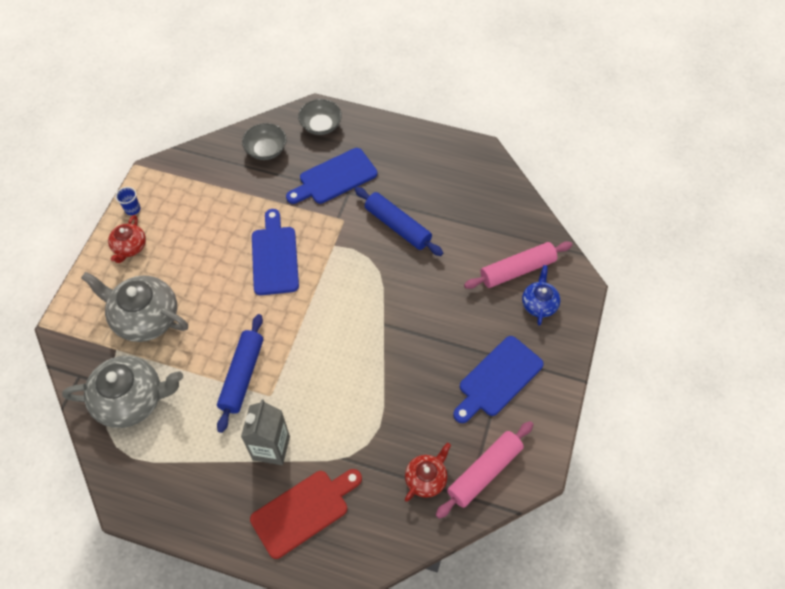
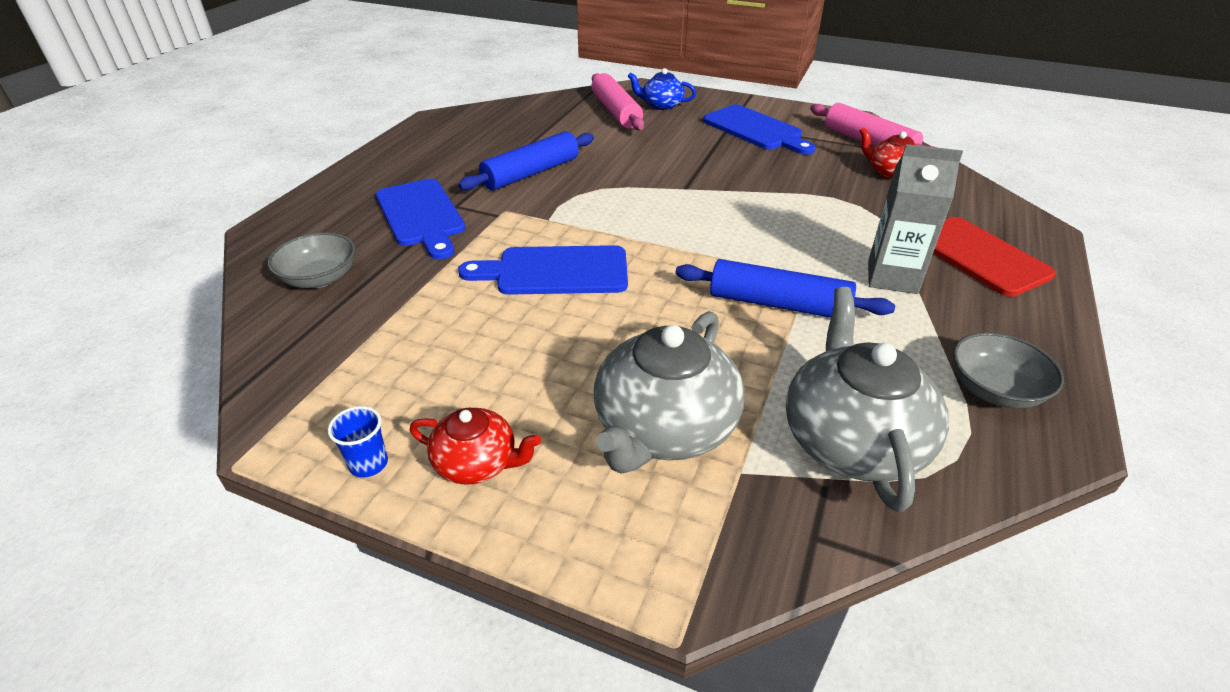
camera: 85 degrees left, 20 degrees down
grey bowl [298,99,342,135] -> grey bowl moved to [953,332,1064,409]

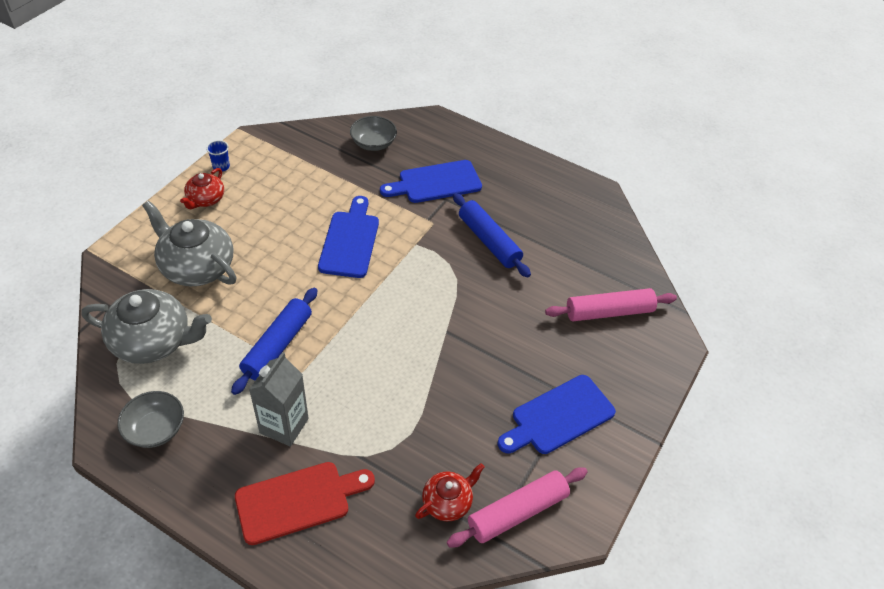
camera: 95 degrees right, 10 degrees up
blue teapot [628,68,696,110] -> none

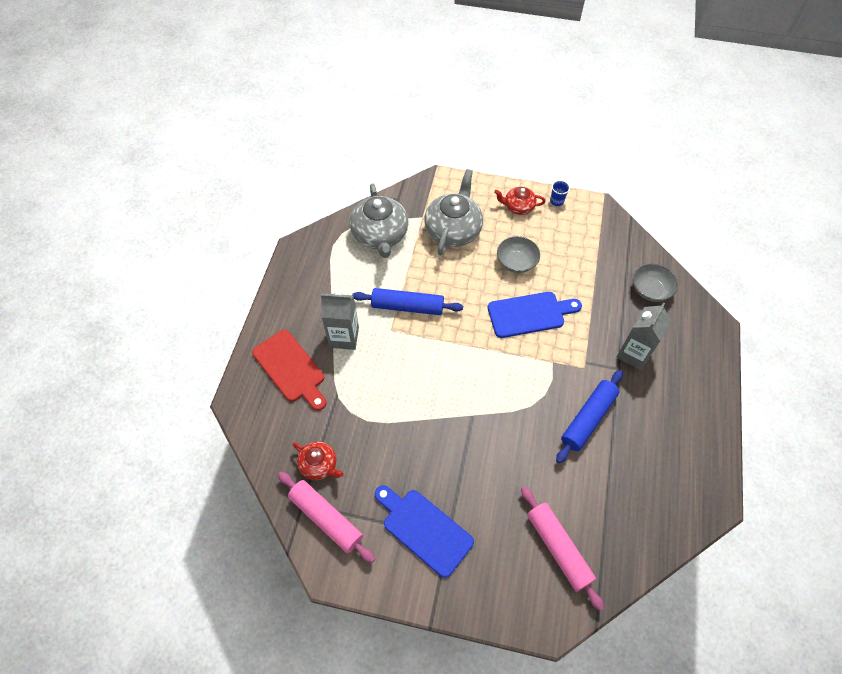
camera: 75 degrees right, 10 degrees up
grey bowl [117,391,184,448] -> grey bowl moved to [497,236,540,273]
blue cutting board [380,160,482,203] -> grey carton [617,302,671,370]

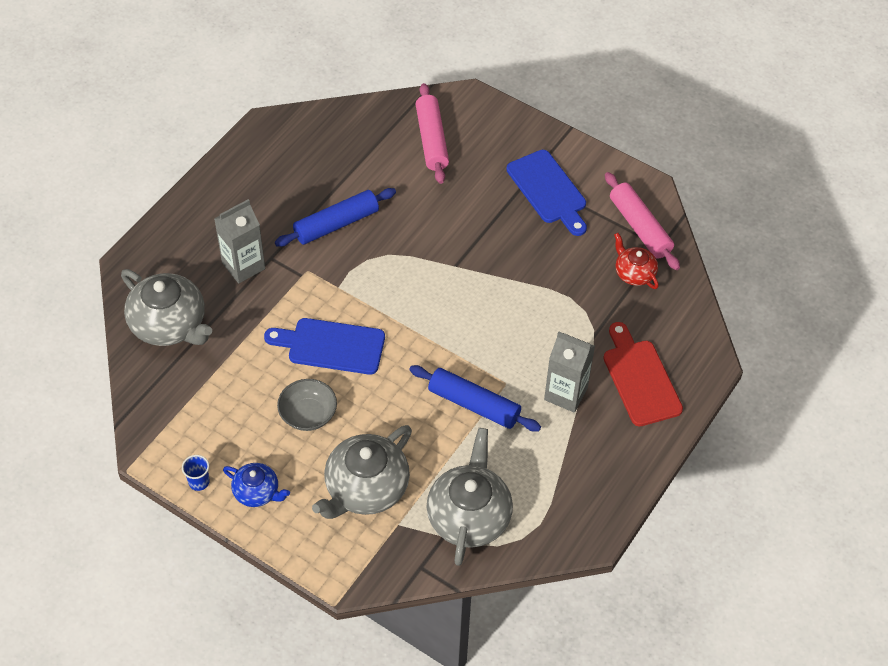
camera: 160 degrees left, 5 degrees down
red teapot [494,187,546,215] -> blue teapot [223,463,290,507]
grey bowl [633,264,678,302] -> grey teapot [121,269,212,346]

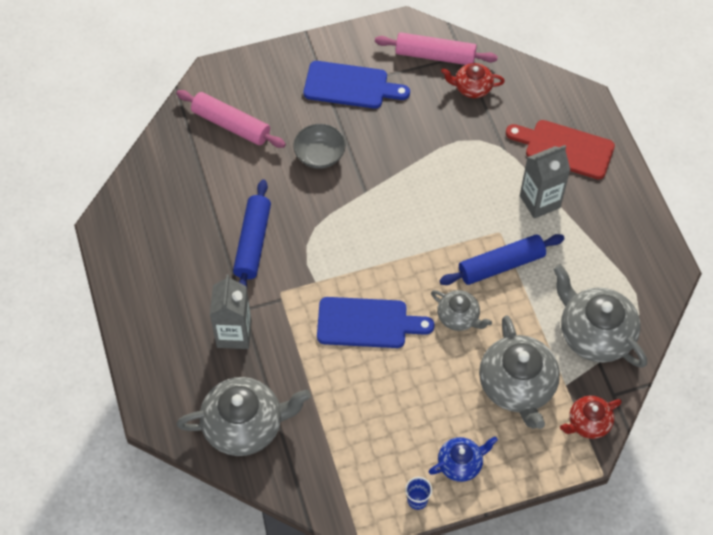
camera: 50 degrees left, 5 degrees up
blue cutting board [264,318,385,375] -> blue cutting board turned 135 degrees counterclockwise [317,297,434,348]
grey bowl [277,379,337,431] -> grey bowl moved to [293,124,346,169]
none -> grey teapot [431,290,492,331]
none -> red teapot [560,396,622,439]

